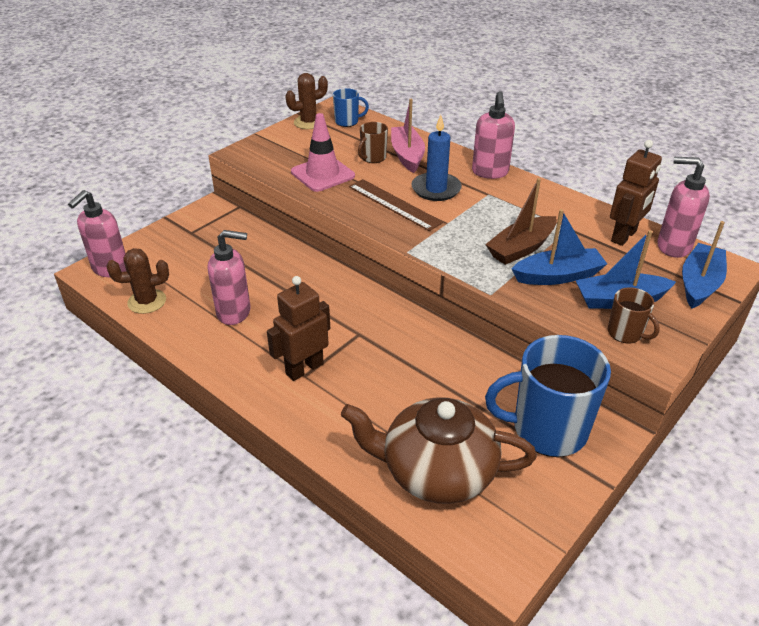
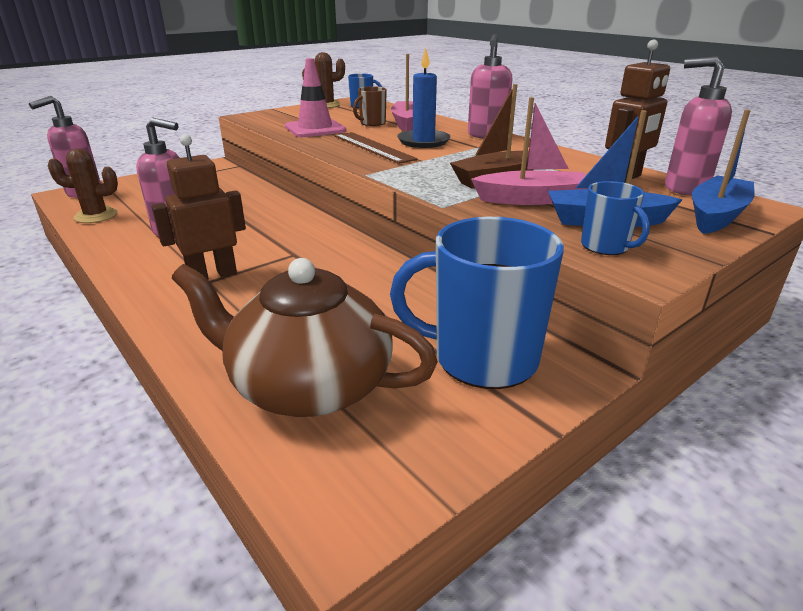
camera: 10 degrees right, 10 degrees down
blue boat [512,209,607,285] -> pink boat [471,97,588,205]
brown mug [608,287,660,344] -> blue mug [581,181,650,255]

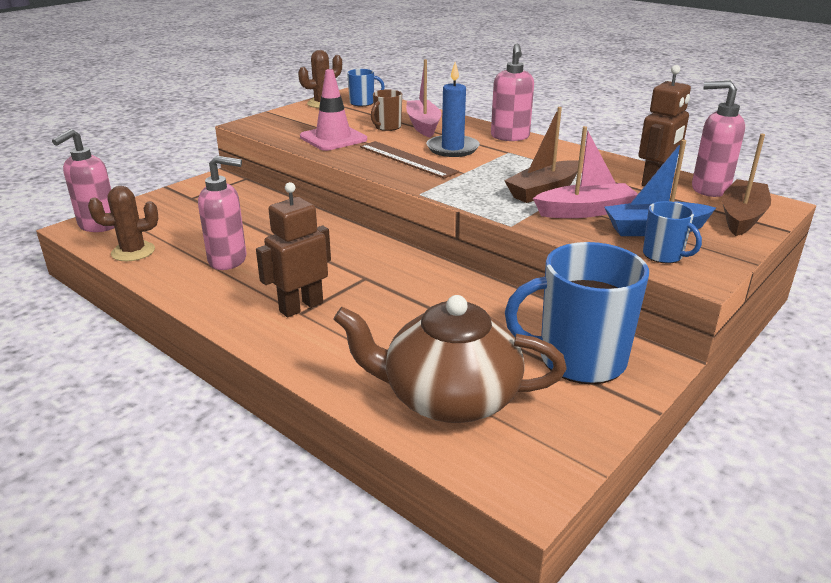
camera: 10 degrees left, 0 degrees up
blue boat [692,109,755,234] -> brown boat [722,134,771,236]

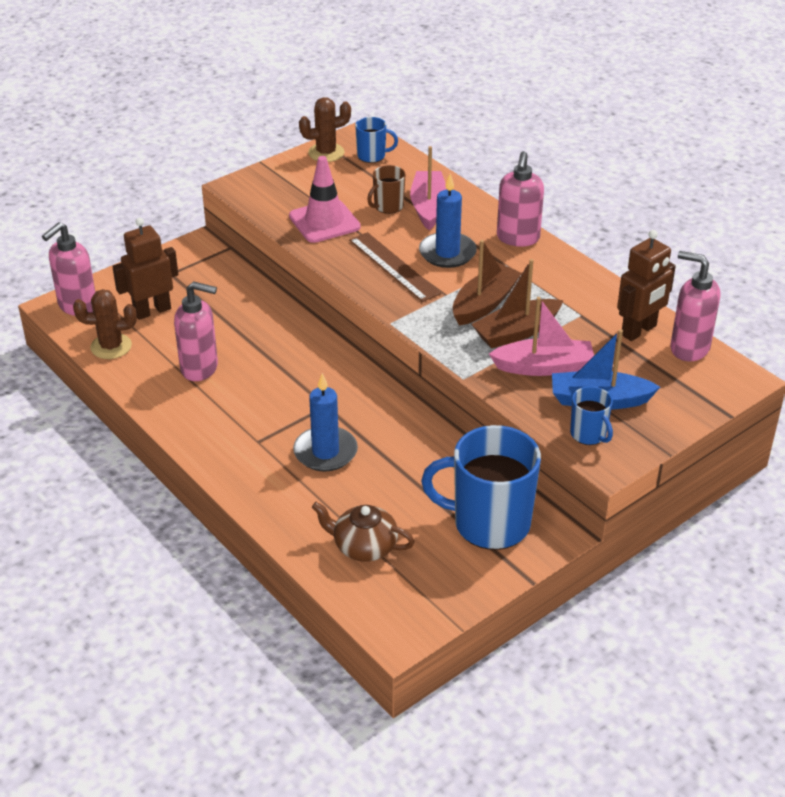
camera: 10 degrees right, 10 degrees up
brown robot [256,182,331,317] -> brown robot moved to [112,218,178,320]
brown teapot [333,295,567,423] -> brown teapot [312,502,415,562], size x0.57
brown boat [722,134,771,236] -> brown boat moved to [452,240,522,326]
none -> blue candle [293,373,358,471]

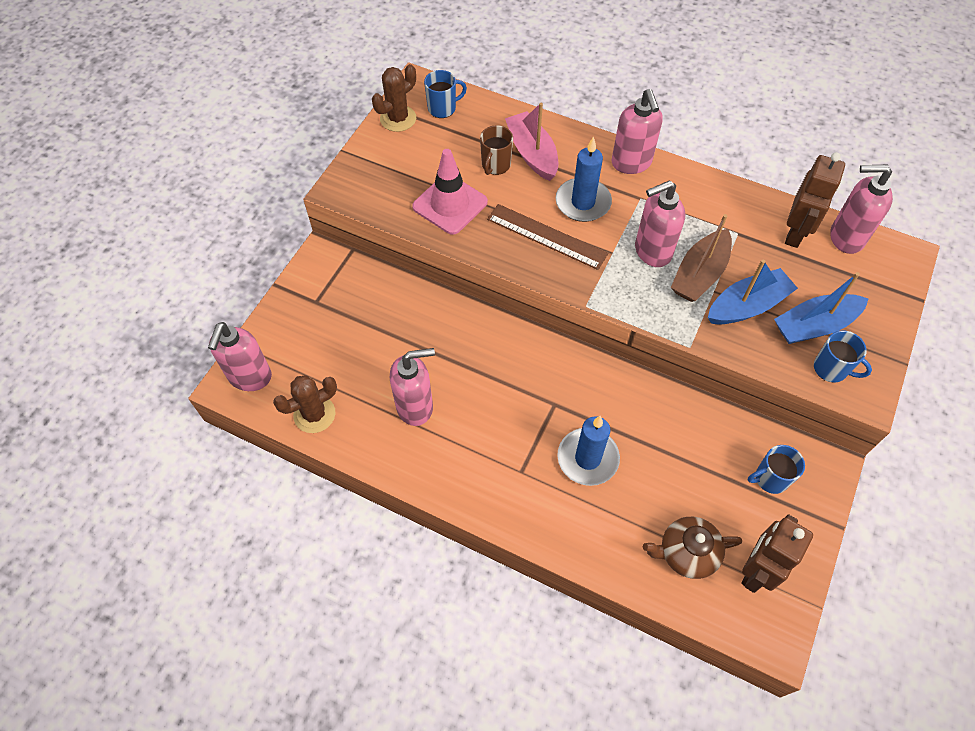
camera: 25 degrees left, 20 degrees up
brown robot [112,218,178,320] -> brown robot moved to [741,514,813,593]
blue mug [421,425,541,550] -> blue mug [748,445,805,494], size x0.48
brown boat [452,240,522,326] -> pink soap dispenser [635,180,685,267]
pink boat [489,297,594,376] -> blue boat [708,260,798,325]

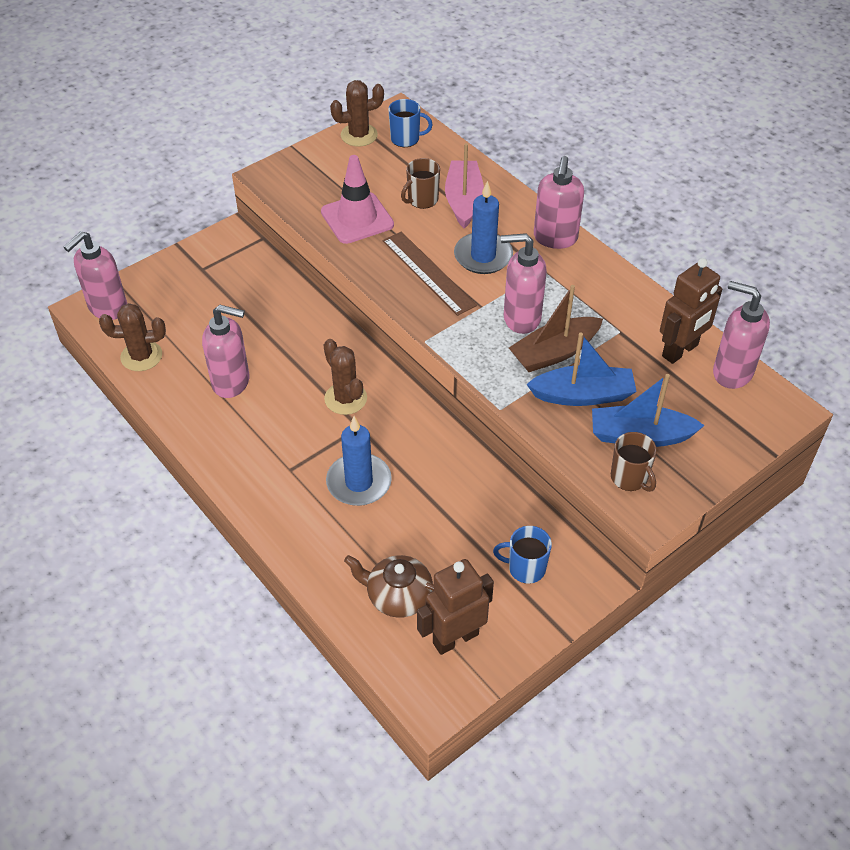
camera: 25 degrees right, 10 degrees down
blue mug [814,330,872,382] -> brown mug [611,432,657,492]
none -> brown cactus [324,339,367,415]

